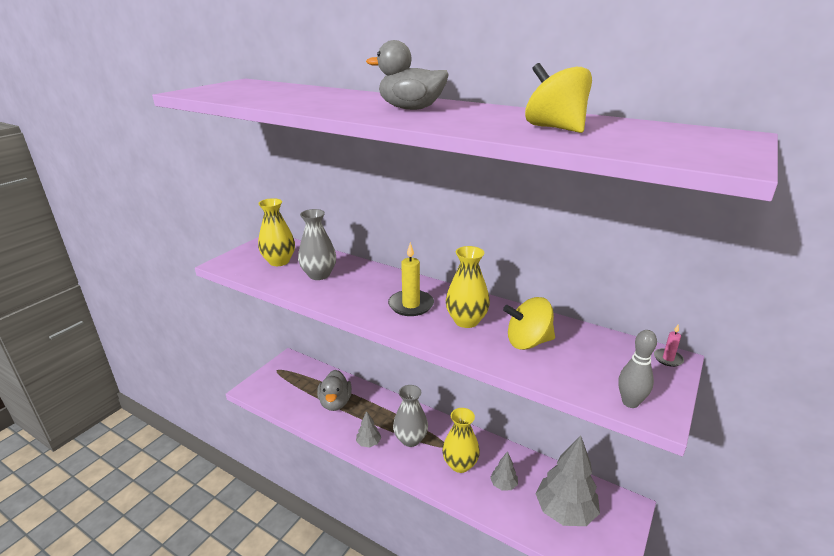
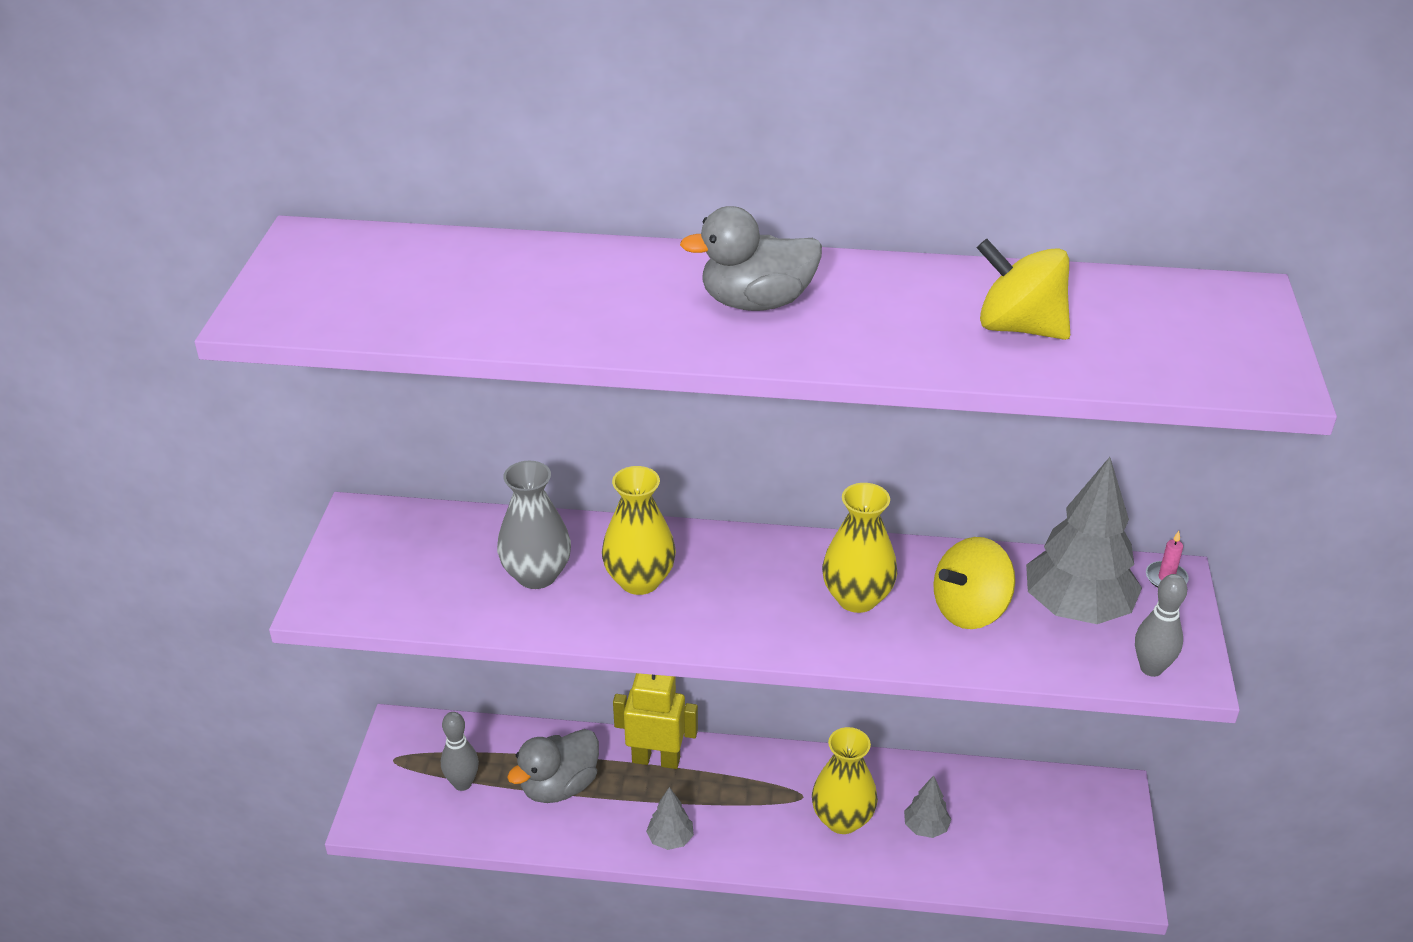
camera: 25 degrees left, 10 degrees up
yellow vase [258,198,295,266] -> yellow vase moved to [602,466,676,595]
grey duck [317,370,352,411] -> grey duck turned 75 degrees clockwise [507,729,599,803]
yellow candle [388,242,434,316] -> none
grey vase [393,385,428,447] -> none
grey tree [535,435,600,526] -> grey tree moved to [1026,457,1142,624]
none -> grey bowling pin [441,712,479,791]
none -> yellow robot [613,673,698,769]

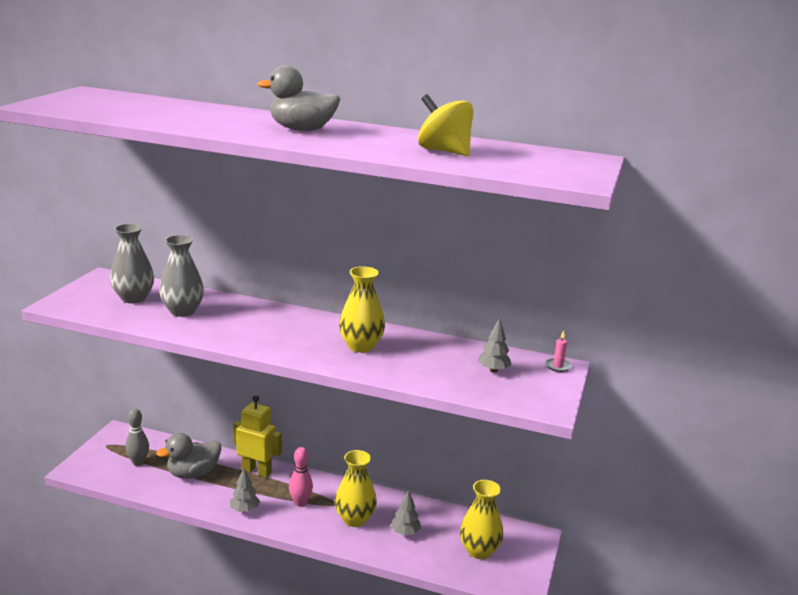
camera: 10 degrees right, 15 degrees down
yellow vase [602,466,676,595] -> yellow vase moved to [460,480,503,559]
yellow spinning top [933,537,1015,629] -> none
grey tree [1026,457,1142,624] -> grey tree [477,318,512,372], size x0.47
grey bowling pin [1135,574,1187,677] -> none
none -> grey vase [110,224,154,303]
none -> pink bowling pin [289,447,313,507]

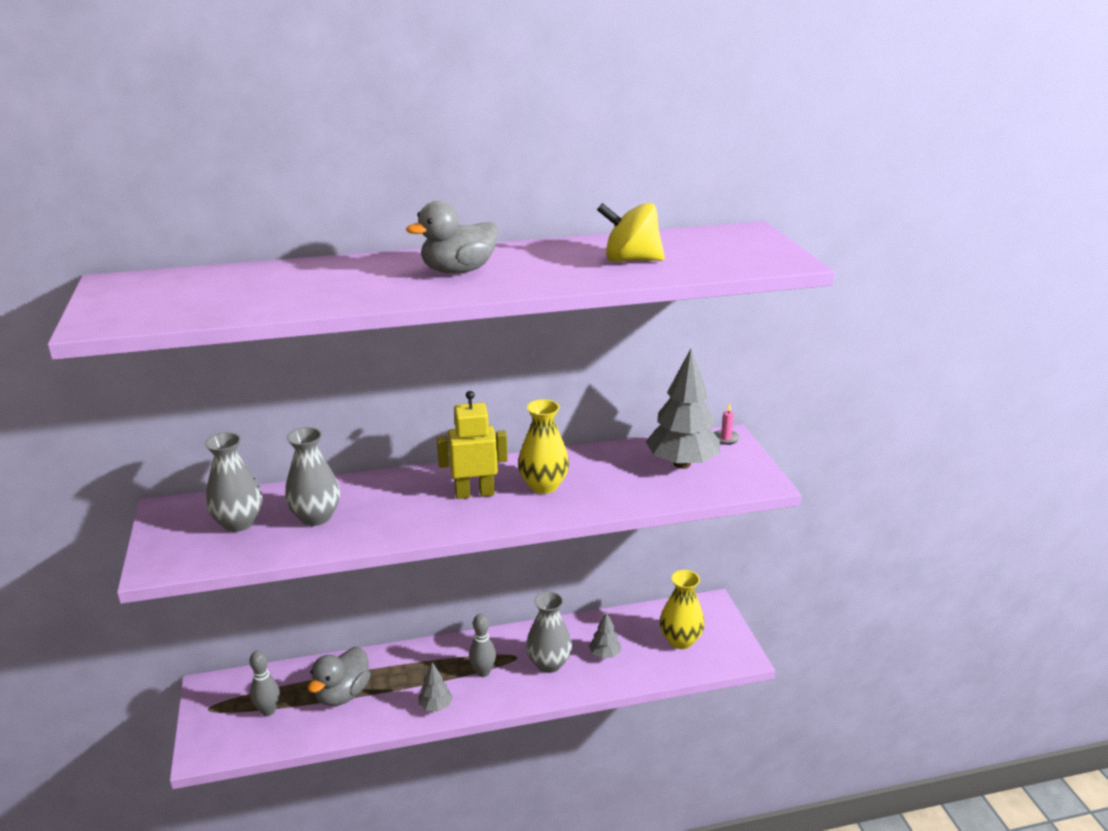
camera: 30 degrees left, 5 degrees up
yellow robot [233,395,282,478] -> yellow robot moved to [437,391,507,499]
pink bowling pin [289,447,313,507] -> grey bowling pin [469,614,496,677]
yellow vase [335,450,377,527] -> grey vase [526,591,572,673]
grey tree [477,318,512,372] -> grey tree [645,349,720,469], size x2.11

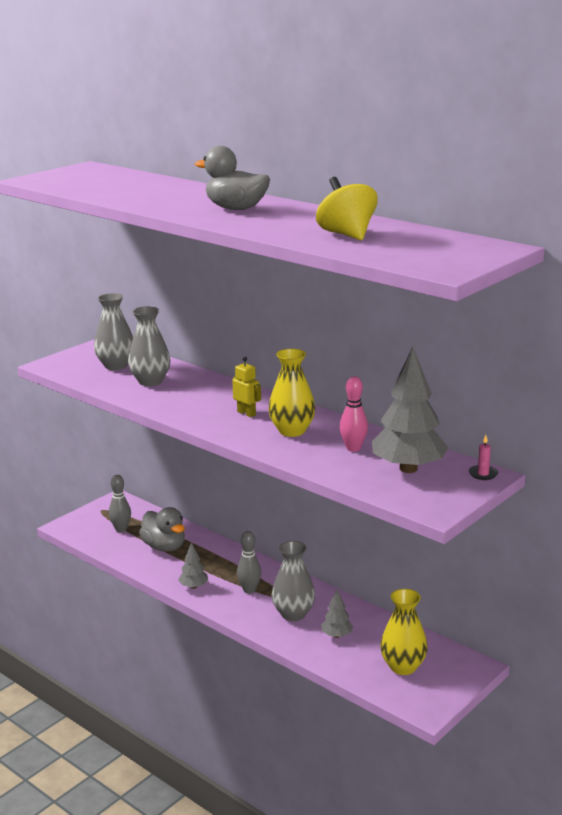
camera: 55 degrees right, 5 degrees down
grey duck [308,647,371,706] -> grey duck turned 120 degrees counterclockwise [139,507,185,552]
yellow robot [437,391,507,499] -> yellow robot [232,357,261,417], size x0.60
none -> pink bowling pin [340,376,368,452]

